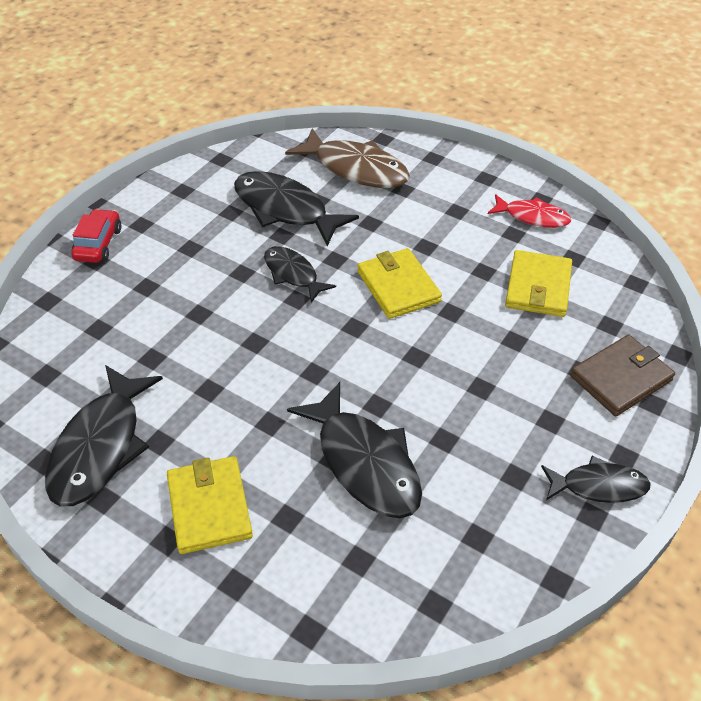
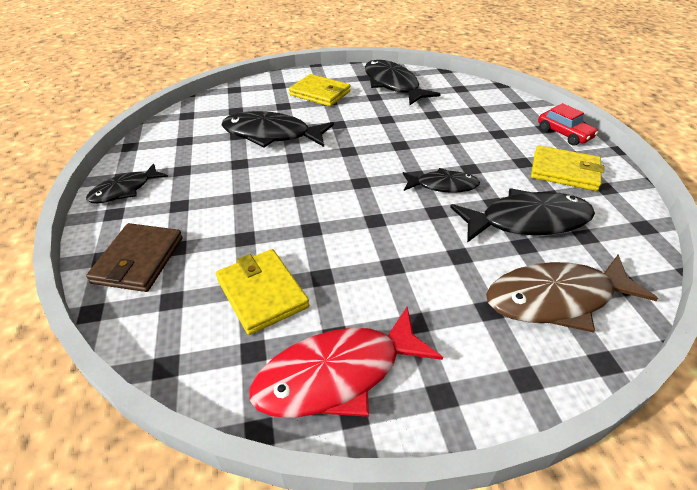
camera: 135 degrees right, 5 degrees down
yellow wallet [357,248,442,319] -> yellow wallet moved to [531,145,604,191]
red fish [488,194,571,228] -> red fish [250,307,443,418], size x1.68

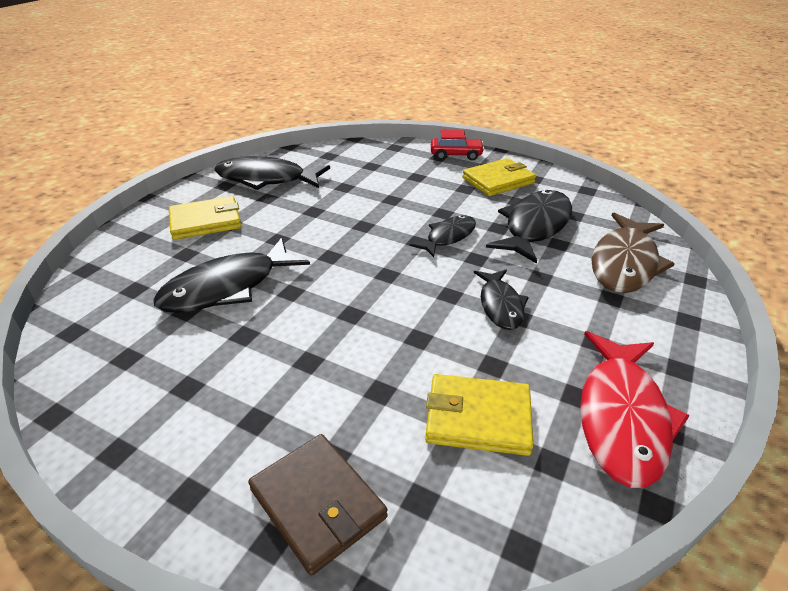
camera: 50 degrees left, 5 degrees down
black fish [86,163,168,203] -> black fish moved to [474,270,529,330]

